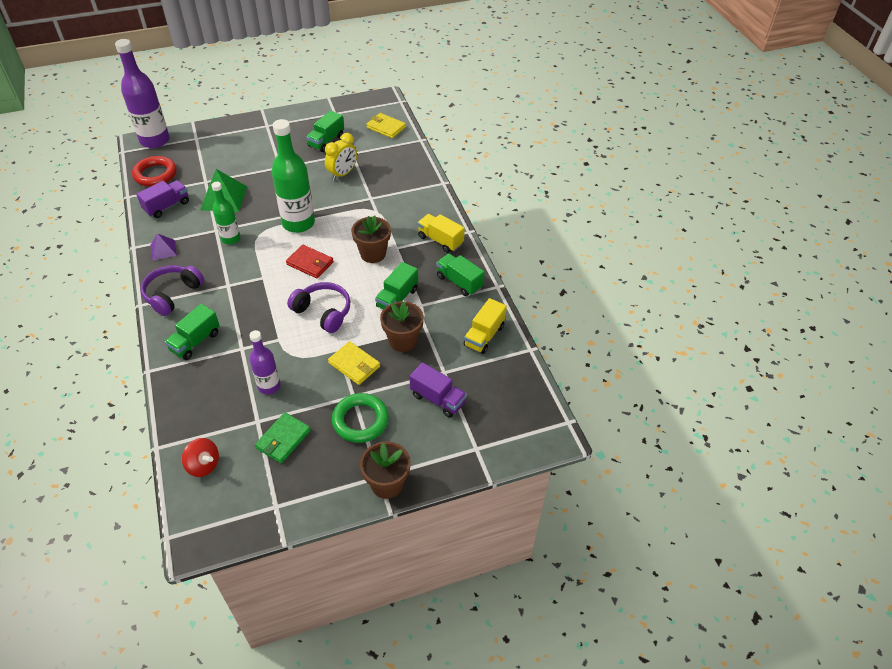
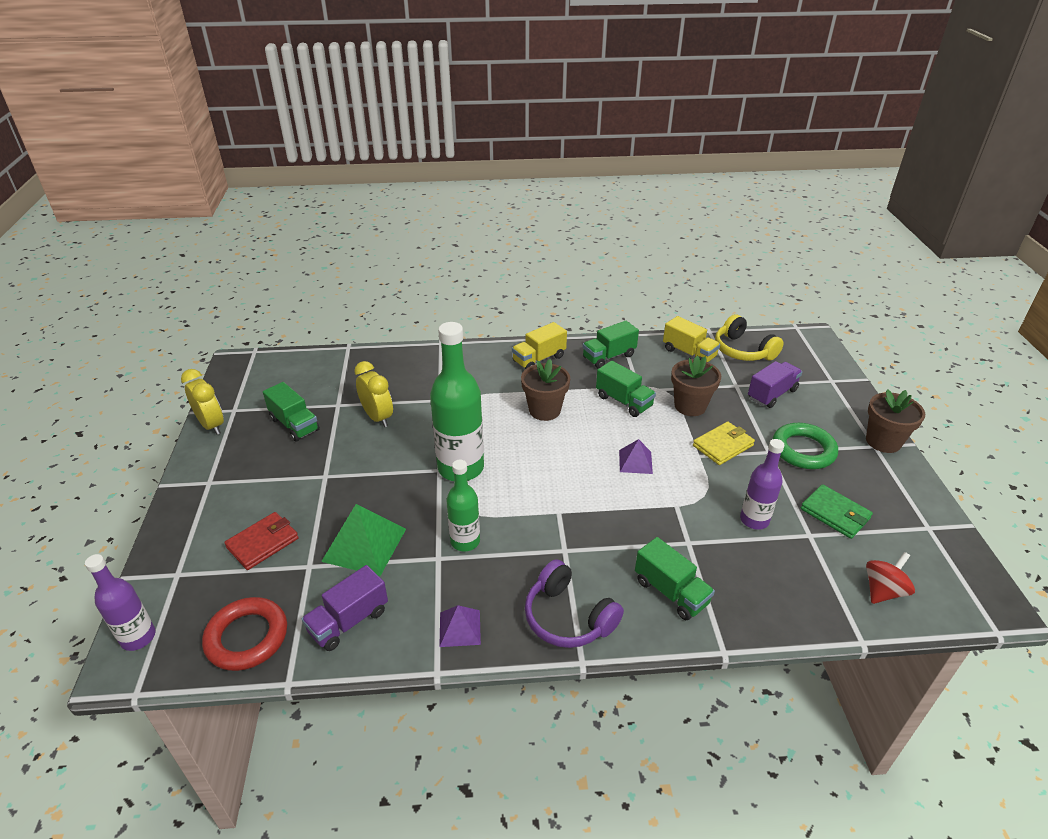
camera: 75 degrees left, 10 degrees down
purple bottle [115,39,170,148] -> purple bottle [85,554,155,651], size x0.58
purple truck [136,180,189,218] -> purple truck turned 105 degrees counterclockwise [302,565,388,651]
red wallet [286,245,334,278] -> red wallet moved to [224,512,299,570]
purple headphones [287,282,350,333] -> purple pyramid [619,439,653,474]
yellow wallet [366,113,406,138] -> none
none -> yellow clock [181,369,224,435]
none -> yellow headphones [715,314,784,361]

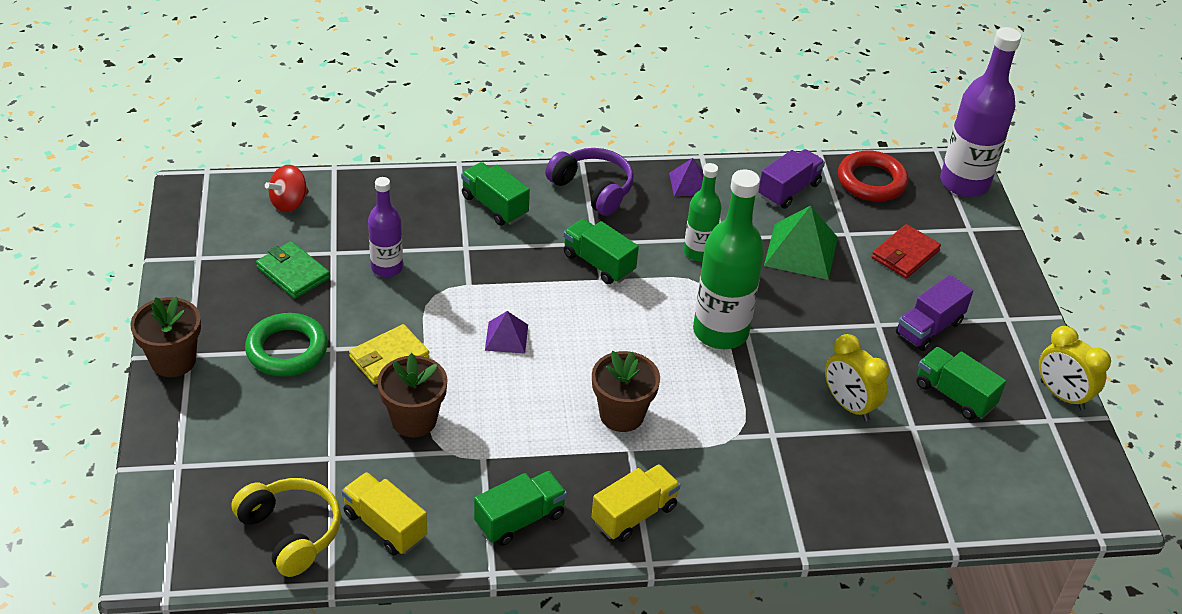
camera: 175 degrees right, 5 degrees up
purple bottle [85,554,155,651] -> purple bottle [940,27,1021,197], size x1.73
green truck [596,361,656,417] -> green truck moved to [563,219,639,284]
purple truck [748,361,802,408] -> purple truck moved to [896,275,973,351]

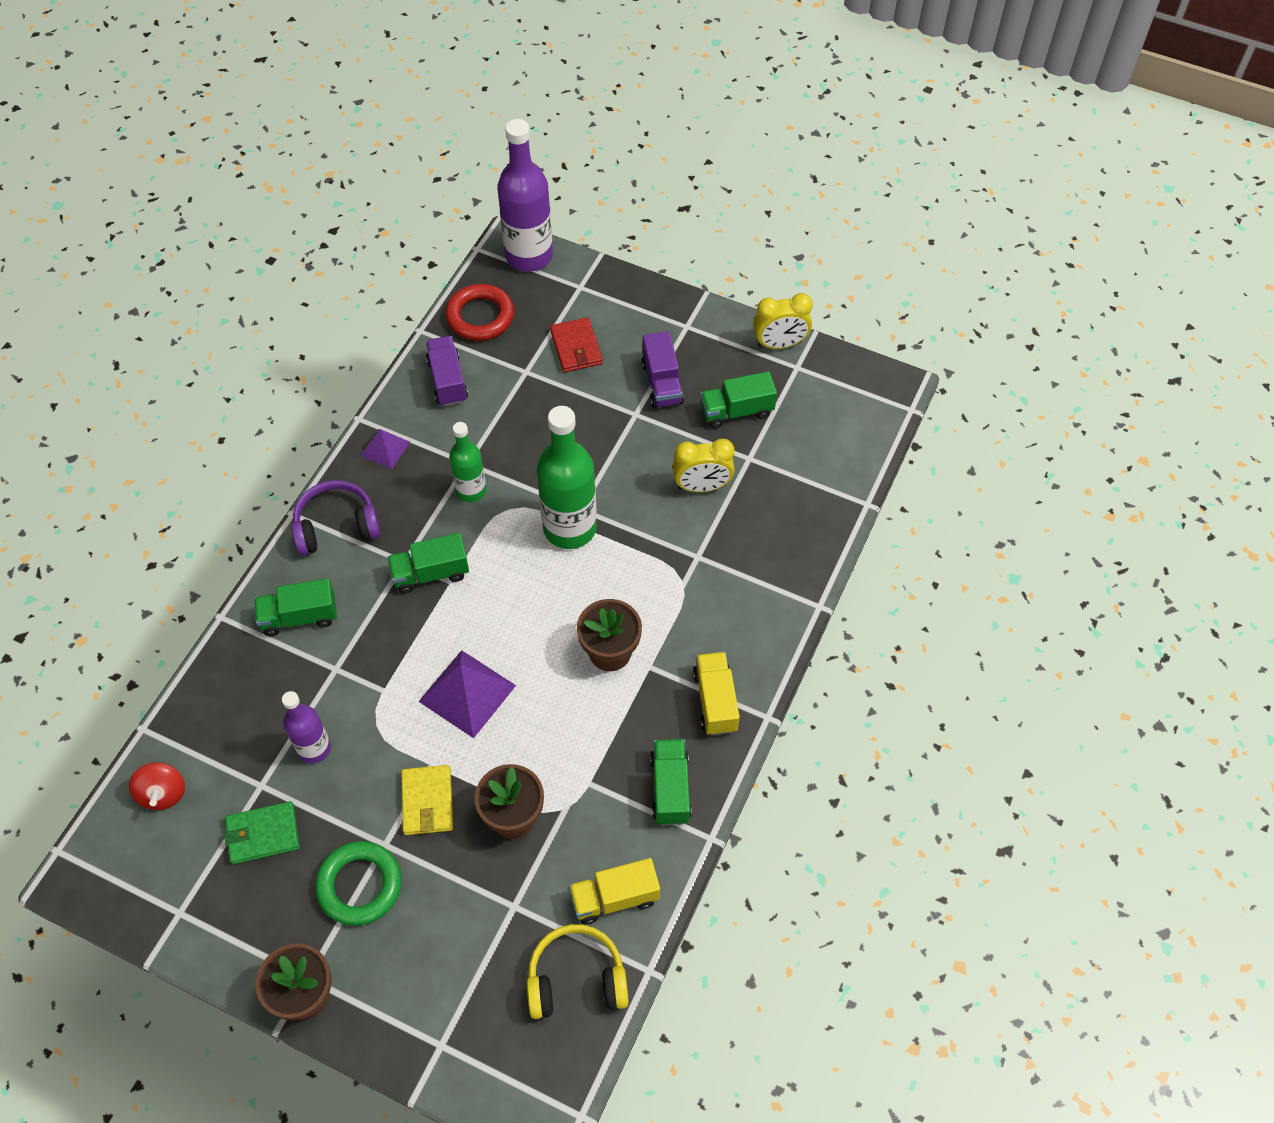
camera: 55 degrees left, 15 degrees up
purple pyramid [485,311,528,354] -> purple pyramid [418,650,516,738], size x1.74
green pyramid [764,205,838,280] -> none

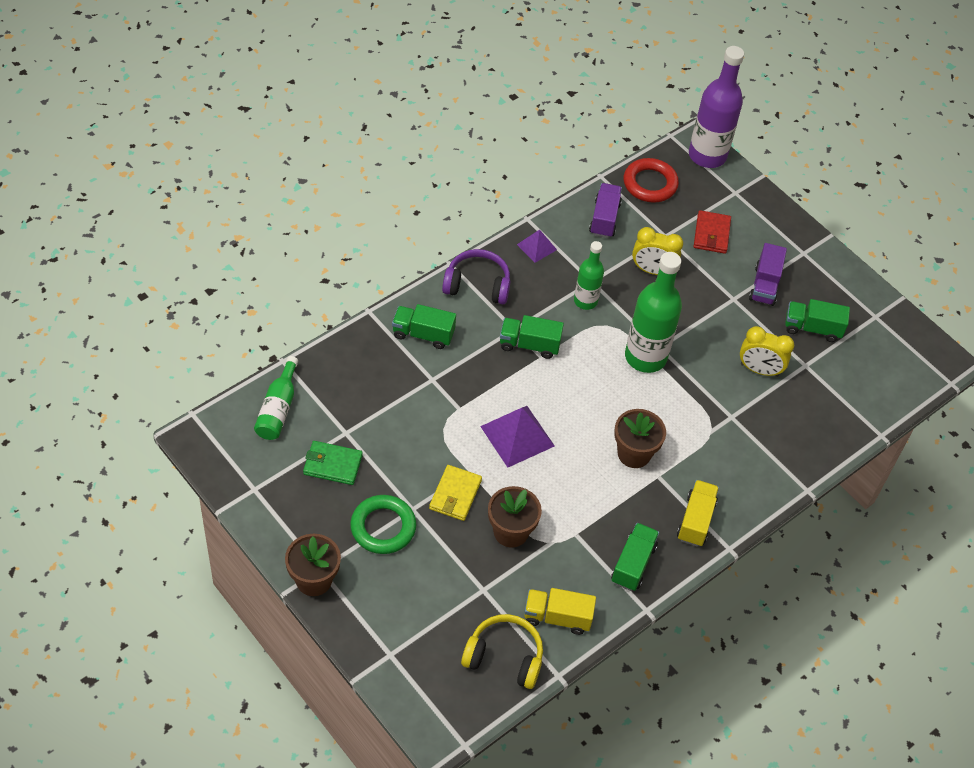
camera: 20 degrees right, 5 degrees down
red spinning top [129,762,185,810] -> green bottle [254,356,298,440]
purple bottle [282,691,331,763] -> none
yellow clock [753,293,813,349] -> yellow clock moved to [632,227,683,275]

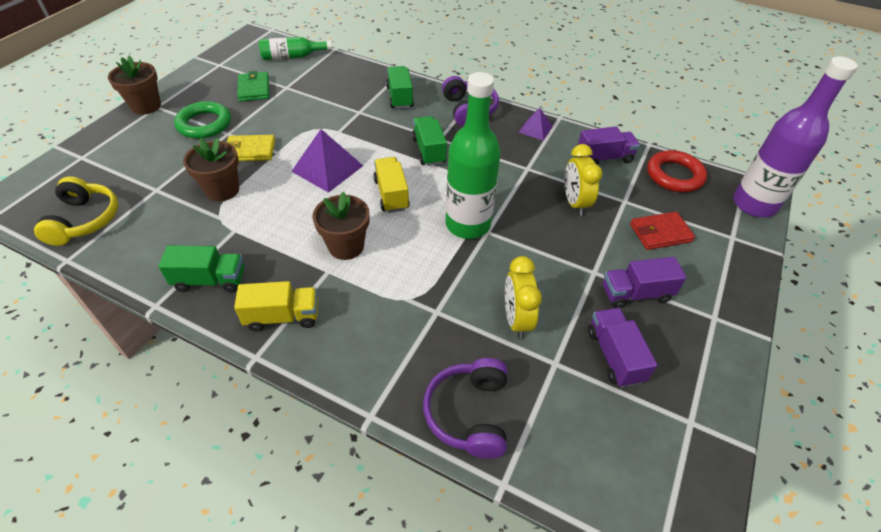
camera: 70 degrees right, 5 degrees down
yellow truck [524,588,596,635] -> yellow truck moved to [373,157,410,213]
green bottle [574,241,604,310] -> none
green truck [785,299,850,342] -> purple truck [588,308,657,388]
none -> purple headphones [423,358,507,459]

